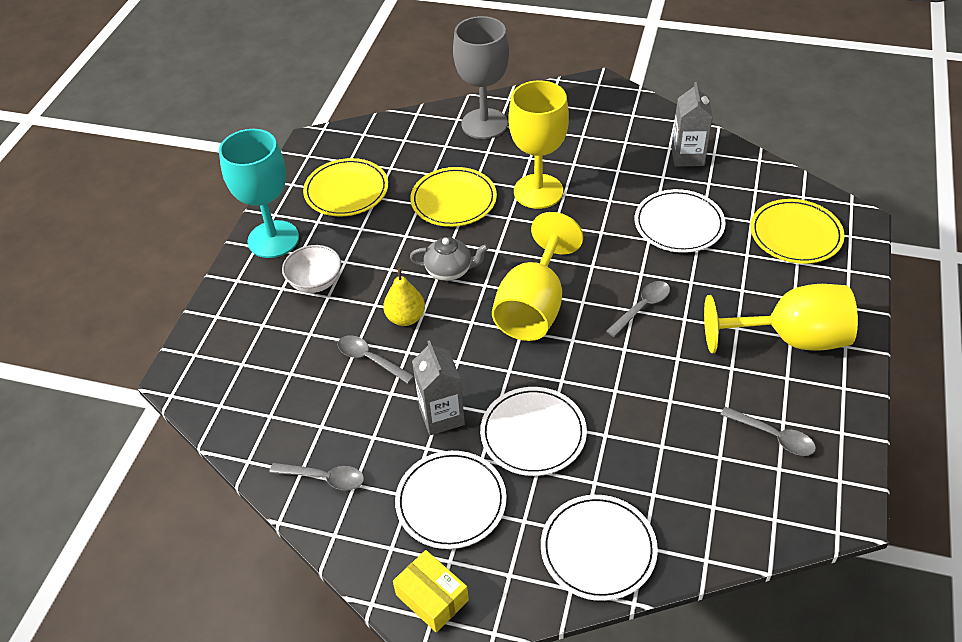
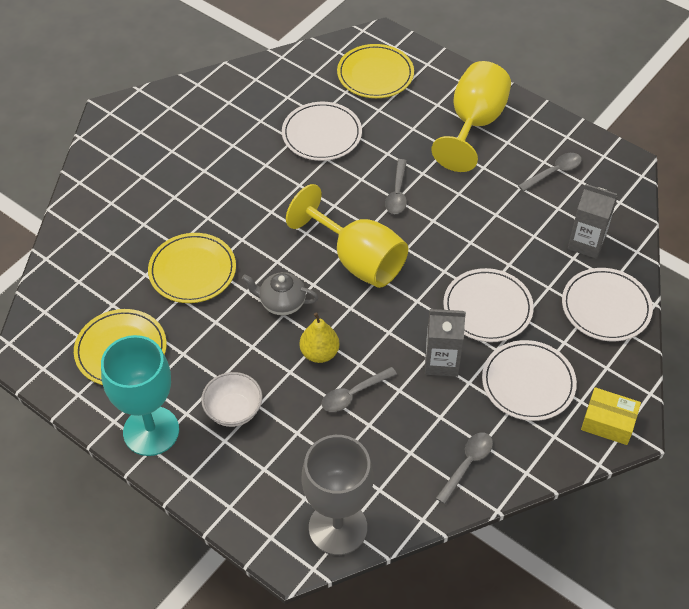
camera: 70 degrees left, 5 degrees up
yellow box [393,550,469,633] -> yellow box turned 45 degrees clockwise [581,387,641,445]
grey teapot [410,237,489,281] -> grey teapot turned 105 degrees counterclockwise [242,272,319,316]
grey goblet [453,16,509,139] -> grey goblet moved to [302,435,373,555]
yellow goblet [509,80,569,209] -> none
grey spoon [606,281,670,337] -> grey spoon turned 150 degrees counterclockwise [385,159,407,214]
grey carton [671,82,713,167] -> grey carton moved to [568,184,618,259]

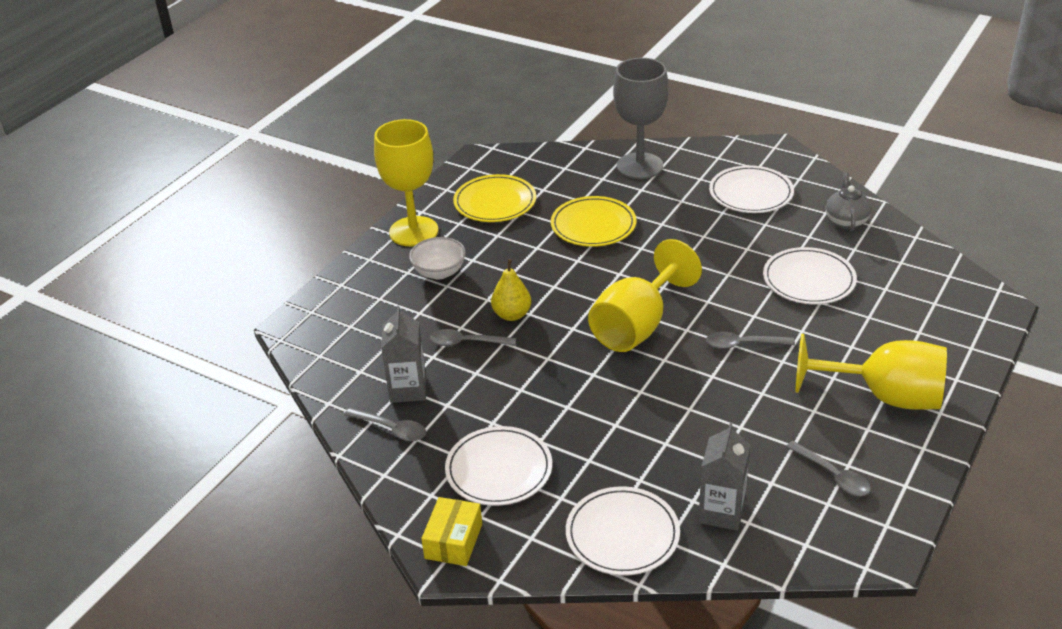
camera: 85 degrees right, 15 degrees down
turquoise goblet [101,335,179,456] -> yellow goblet [374,119,438,247]
grey teapot [242,272,319,316] -> grey teapot moved to [826,172,872,232]
grey goblet [302,435,373,555] -> grey goblet moved to [613,58,668,179]
grey spoon [322,367,397,412] -> grey spoon turned 45 degrees counterclockwise [430,329,516,346]
yellow plate [337,44,414,98] -> none
grey carton [425,309,466,377] -> grey carton moved to [381,306,426,403]
white plate [443,268,534,342] -> white plate moved to [709,165,794,213]

